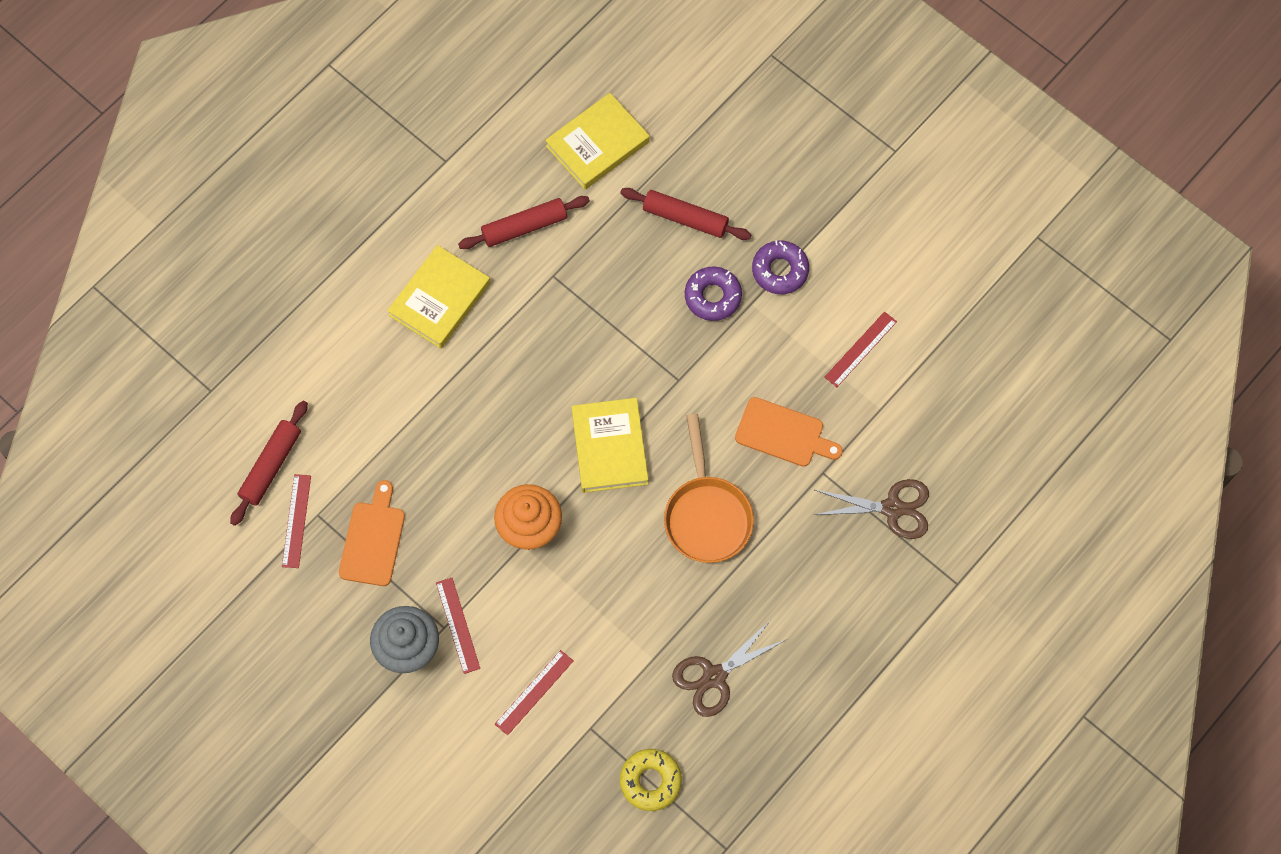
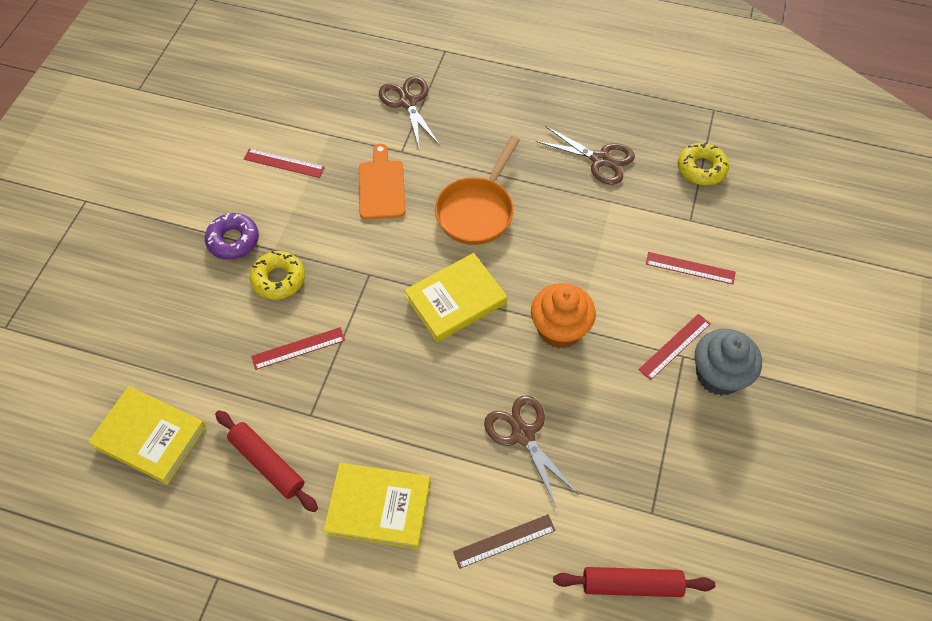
camera: 115 degrees left, 10 degrees down
red ruler [282,474,311,568] -> red ruler moved to [251,327,345,370]
orange cutting board [339,480,405,586] -> none
red rolling pin [620,188,751,240] -> none
orange pan [664,414,754,563] -> orange pan turned 150 degrees clockwise [435,136,520,245]
purple donut [685,267,742,321] -> yellow donut [250,251,305,300]
none -> brown ruler [453,515,556,569]
none -> brown scissors [484,395,579,506]

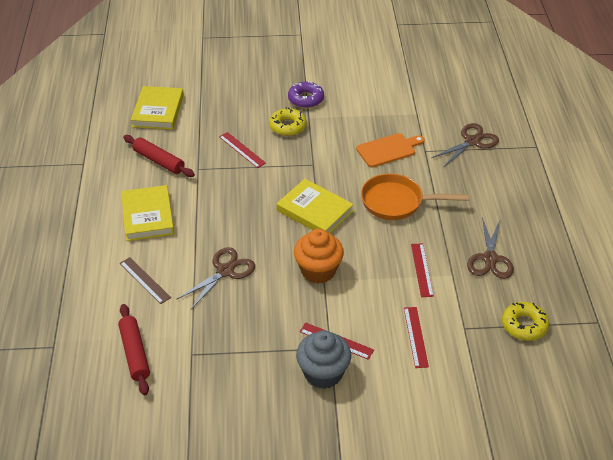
camera: 70 degrees right, 15 degrees down
red rolling pin [215,410,318,512] -> red rolling pin turned 75 degrees counterclockwise [123,135,195,177]
red ruler [244,149,325,178] -> red ruler moved to [411,243,434,297]

